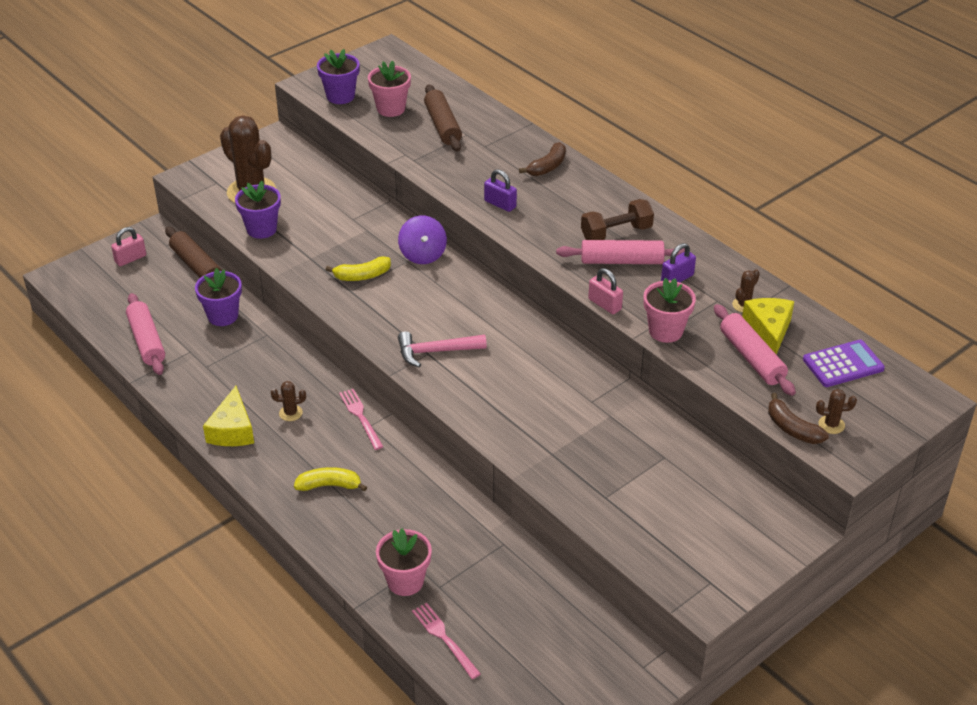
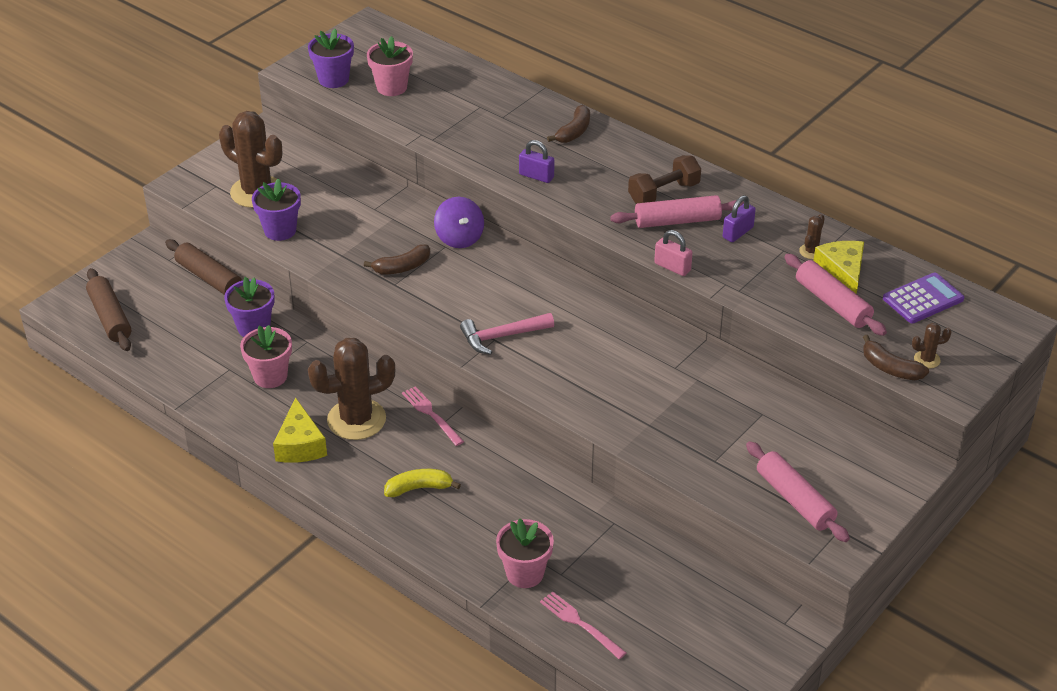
camera: 10 degrees left, 0 degrees up
pink padlock [111,227,146,266] -> none
pink rolling pin [126,293,165,375] -> pink rolling pin moved to [746,441,850,542]
brown cactus [271,381,306,421] -> brown cactus [308,338,395,440], size x2.36
yellow banana [326,256,391,281] -> brown banana [364,244,430,274]
brown rolling pin [424,84,462,152] -> brown rolling pin moved to [86,268,131,351]
pink flower pot [643,278,696,343] -> pink flower pot moved to [240,325,292,388]

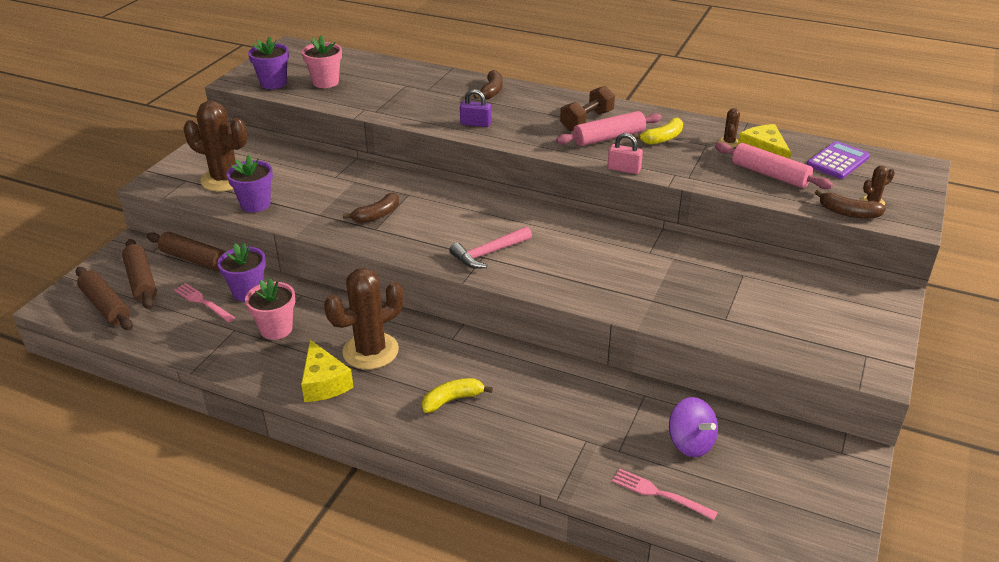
camera: 15 degrees left, 5 degrees down
pink fork [402,386,464,446] -> pink fork moved to [174,283,235,322]
purple spinning top [434,197,484,248] -> purple spinning top moved to [669,397,718,457]
pink flower pot [496,518,554,588] -> none
purple padlock [723,195,756,242] -> yellow banana [633,118,683,145]
pink rolling pin [746,441,850,542] -> none
none -> brown rolling pin [122,239,157,309]

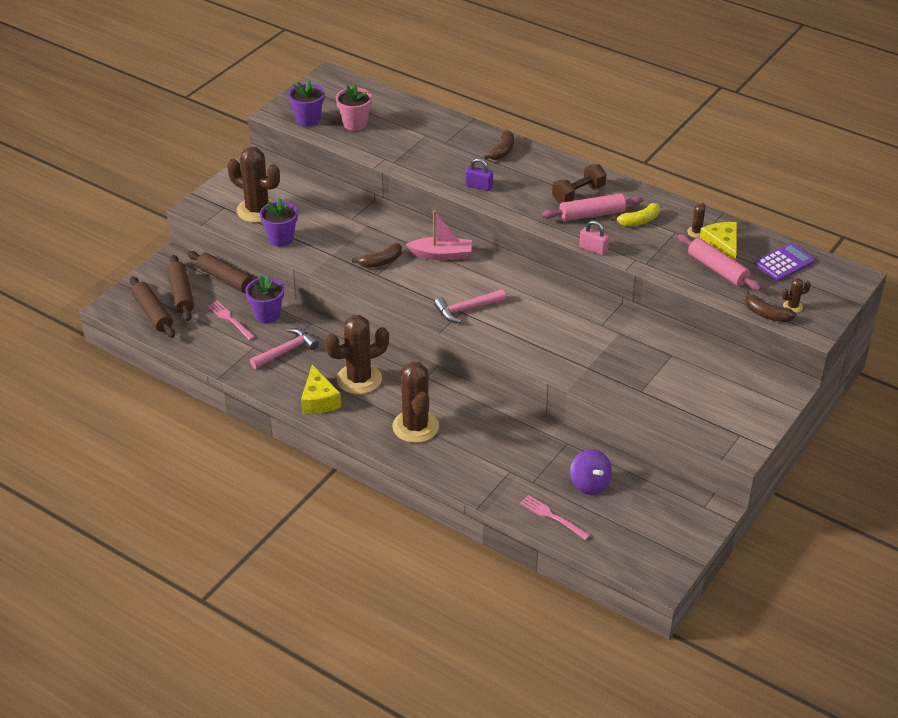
camera: 10 degrees right, 5 degrees up
pink flower pot [245,278,295,340] -> pink hammer [250,328,319,369]
yellow banana [422,378,493,413] -> brown cactus [392,362,439,443]
none -> pink boat [406,210,472,260]

